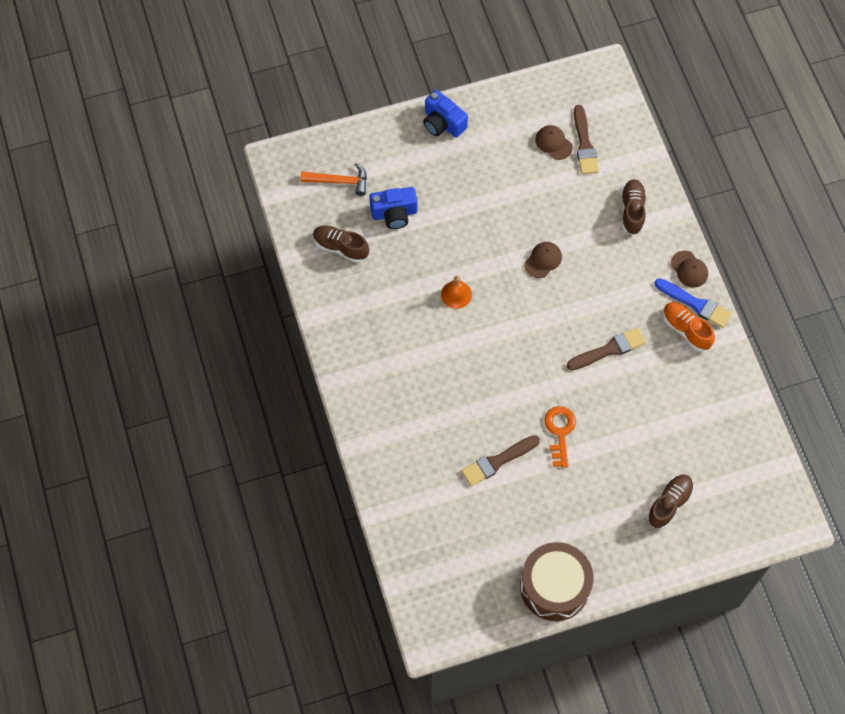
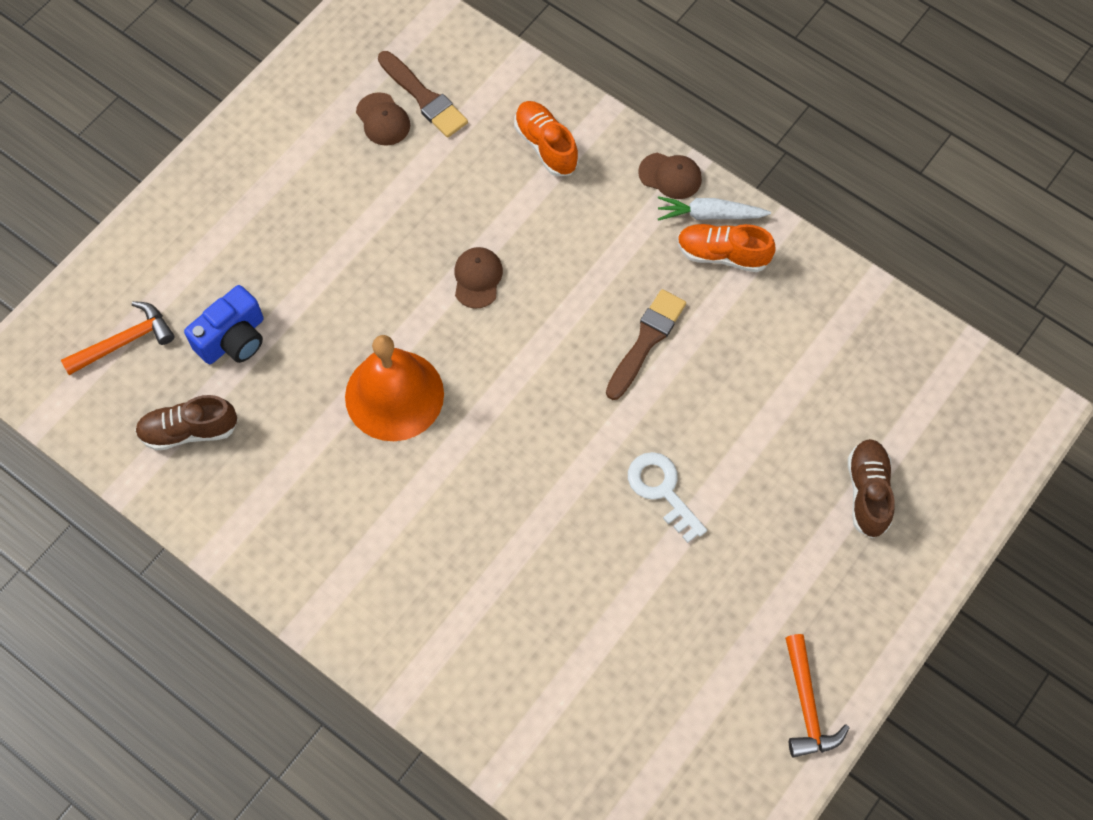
camera: 35 degrees left, 0 degrees up
blue camera [423,90,468,138] -> none
orange bell [441,276,472,309] -> orange bell [345,335,444,441], size x1.98
brown brush [461,435,540,486] -> none
brown drum [520,542,593,621] -> orange hammer [785,634,850,758]
brown cap [535,125,573,160] -> brown cap turned 135 degrees counterclockwise [356,92,410,146]
orange key [544,406,576,468] -> white key [628,452,707,543]
brown shoe [621,179,646,235] -> orange shoe [514,101,579,176]
blue brush [654,278,732,328] -> white carrot [658,196,771,221]

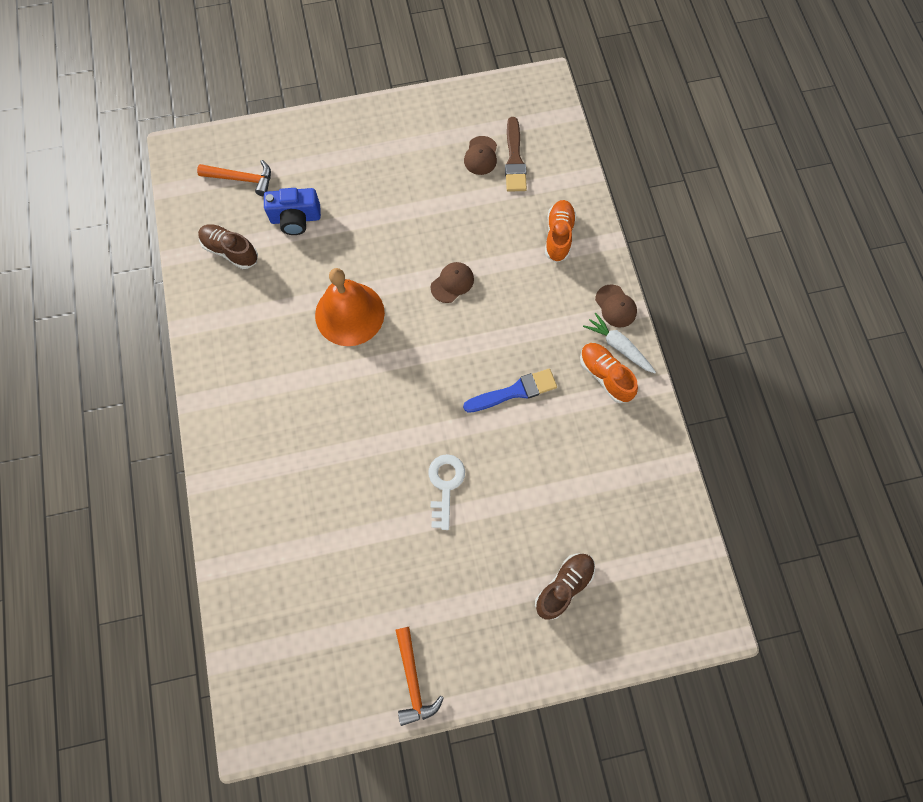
camera: 40 degrees right, 5 degrees up
brown brush [606,289,686,400] -> blue brush [463,368,557,413]
orange hammer [785,634,850,758] -> orange hammer turned 45 degrees counterclockwise [395,627,444,726]

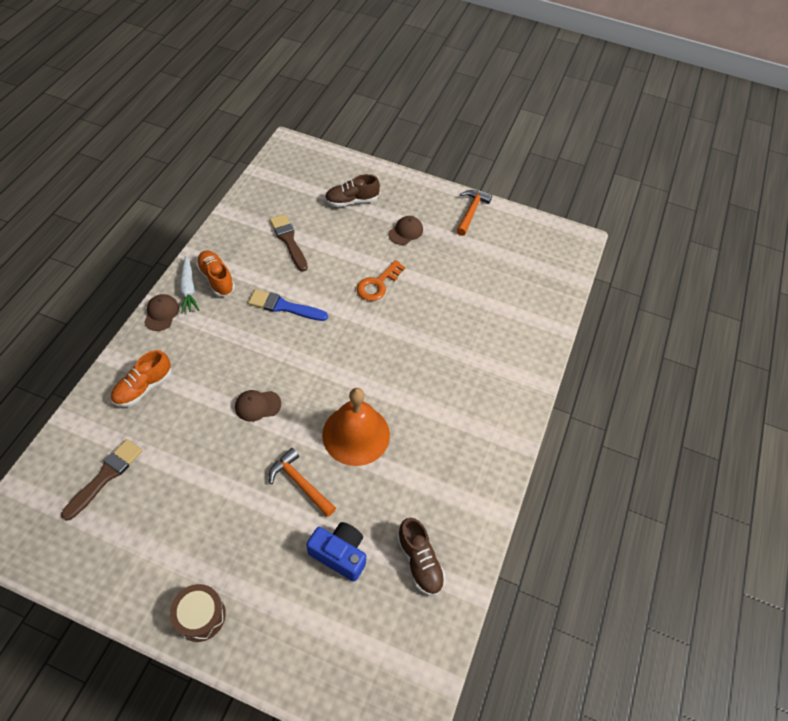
camera: 150 degrees left, 15 degrees down
orange hammer [197,160,271,196] -> orange hammer moved to [269,448,336,517]
white key [428,454,465,530] -> orange key [357,260,405,301]
brown cap [464,136,497,175] -> brown cap moved to [388,216,423,245]
orange shoe [580,343,638,403] -> orange shoe turned 150 degrees clockwise [196,250,235,296]
none -> brown drum [170,584,226,642]
none -> brown brush [270,214,308,272]

